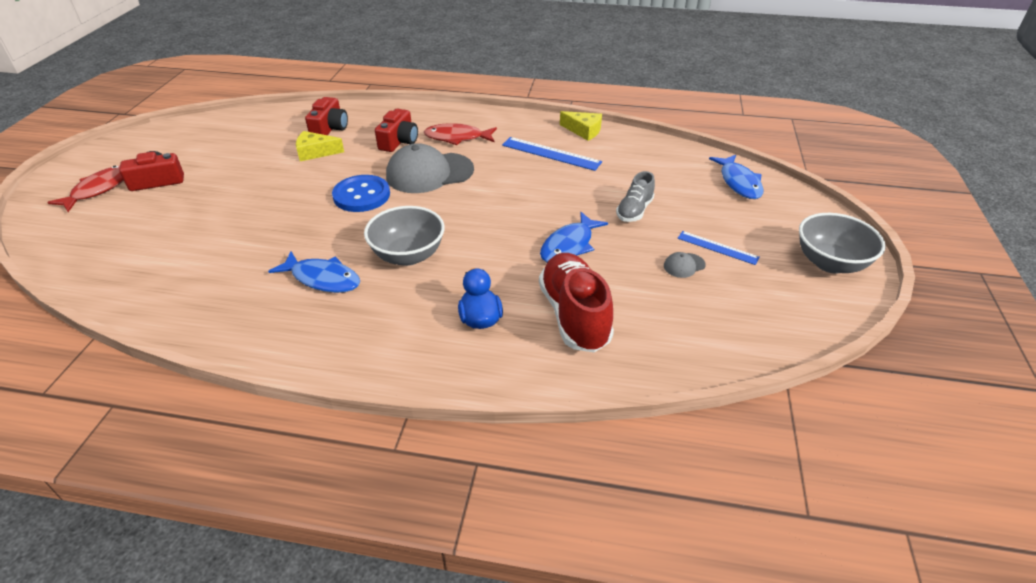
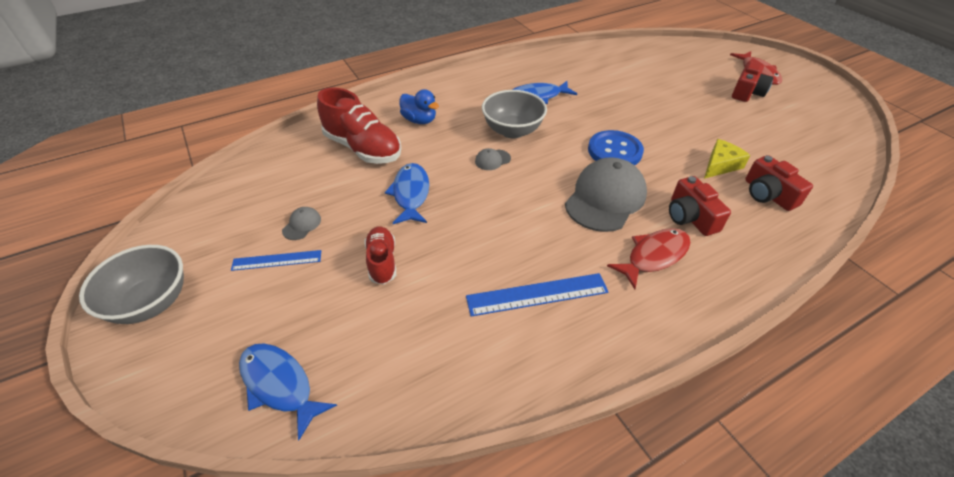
camera: 140 degrees right, 5 degrees up
yellow cheese [560,111,602,141] -> none
grey shoe [616,171,655,222] -> red shoe [365,226,396,285]
none -> grey cap [475,148,511,170]

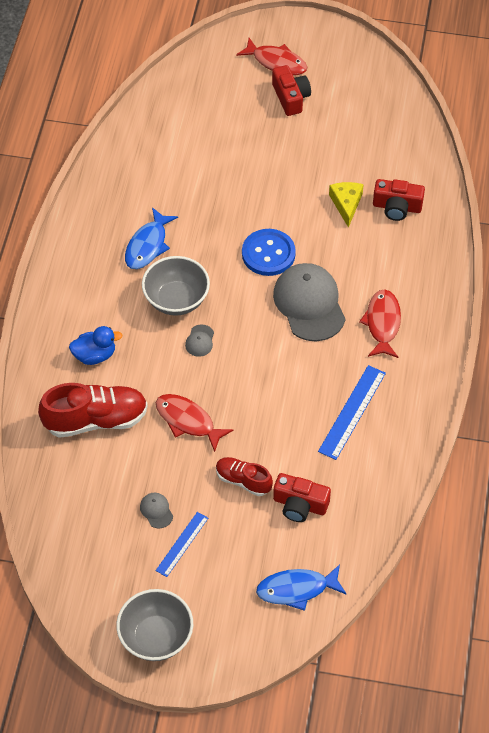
camera: 50 degrees left, 10 degrees up
blue fish [385,163,429,224] -> red fish [156,394,233,452]
red camera [669,176,731,236] -> red camera moved to [273,473,331,522]

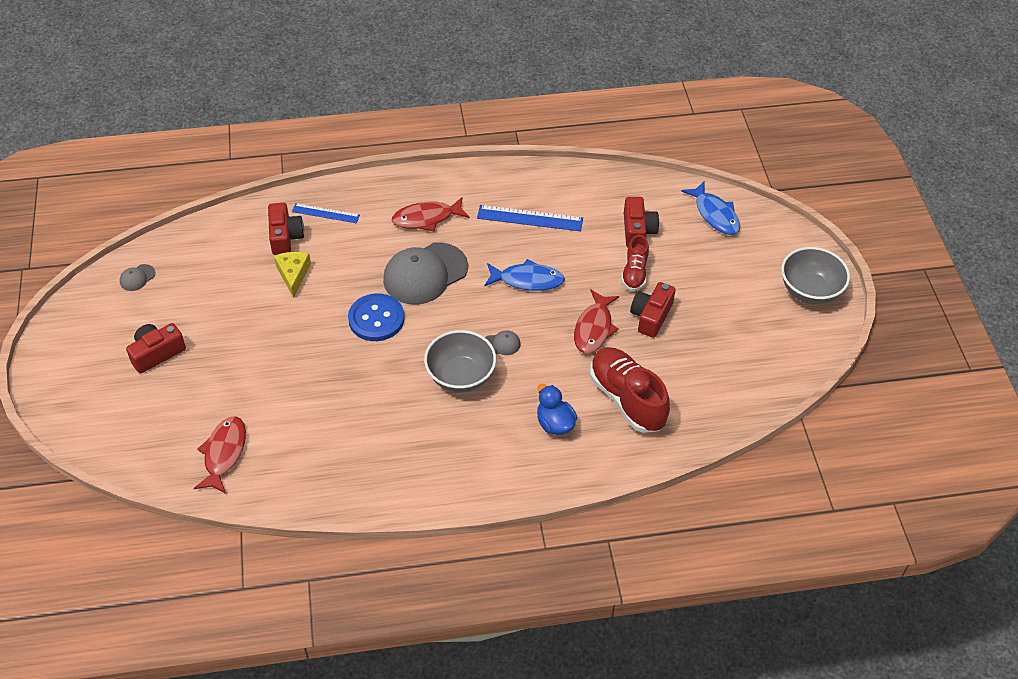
camera: 110 degrees left, 5 degrees down
blue fish [125,207,178,269] -> blue fish moved to [484,259,565,291]
grey cap [140,493,173,528] -> grey cap moved to [120,264,155,291]
blue ruler [155,512,208,577] -> blue ruler moved to [292,203,360,223]
red fish [236,38,307,75] -> red fish moved to [194,416,246,494]
yellow cheese [329,182,364,228] -> yellow cheese turned 105 degrees clockwise [274,252,311,298]
none -> red camera [630,282,676,338]

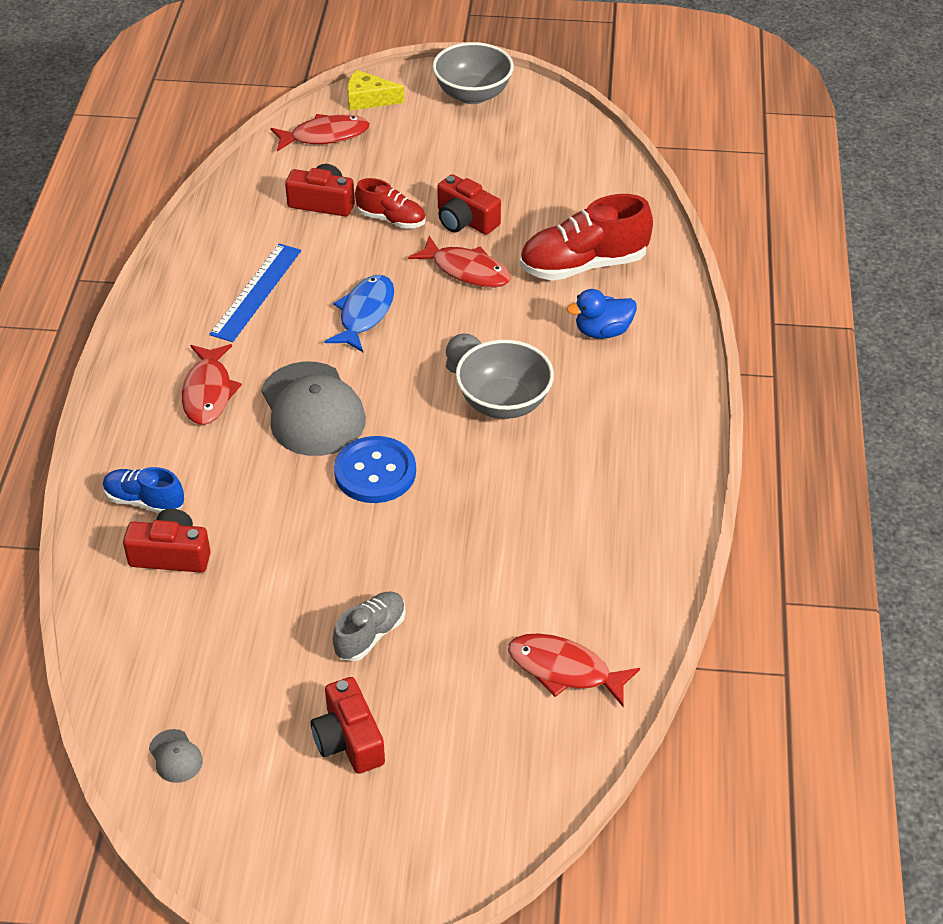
camera: 75 degrees left, 5 degrees down
yellow cheese [274,252,311,298] -> yellow cheese moved to [347,70,405,111]
blue ruler [292,203,360,223] -> blue shoe [103,467,184,513]
blue fish [681,182,740,235] -> red fish [270,114,370,151]
none -> grey shoe [333,592,406,661]

